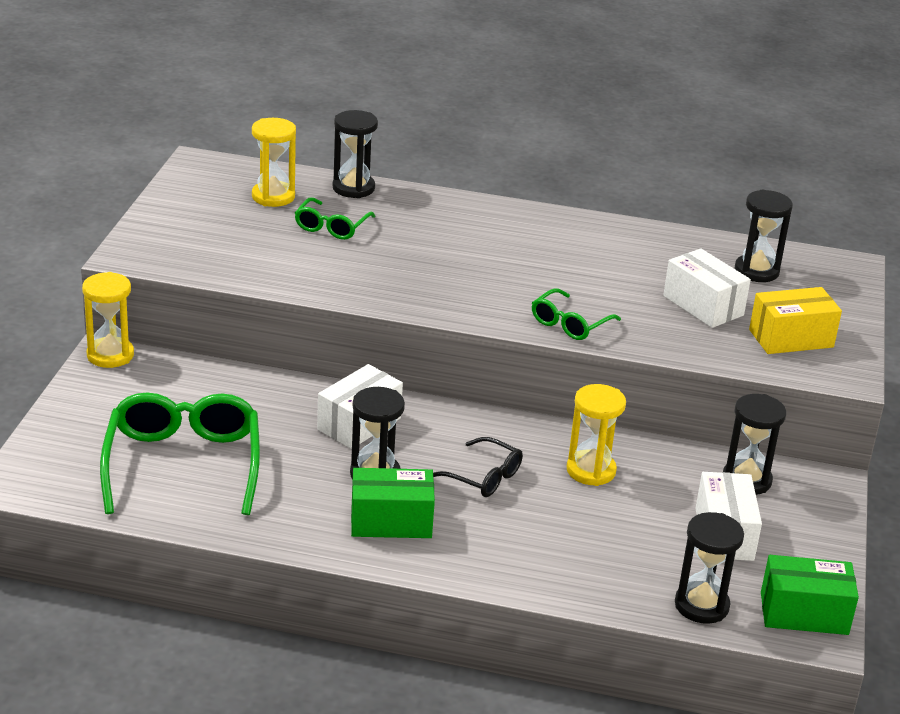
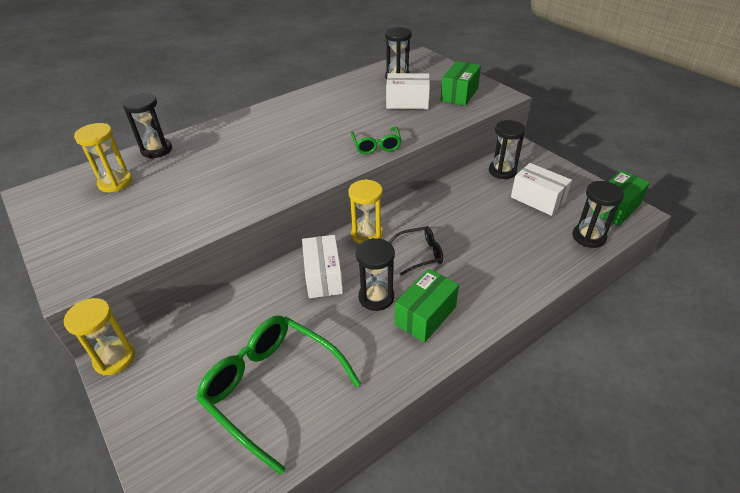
camera: 45 degrees left, 10 degrees up
green glasses [295,197,375,240] -> none
yellow hourglass [566,384,626,486] -> yellow hourglass moved to [348,179,383,244]
yellow box [749,287,842,354] -> green box [441,61,481,106]

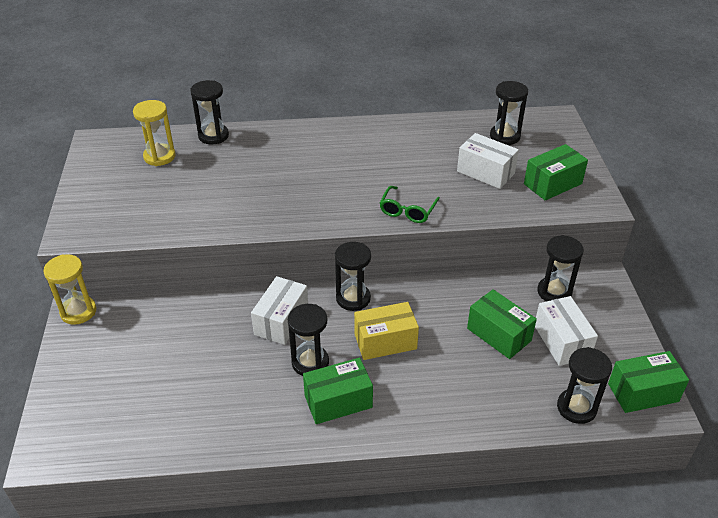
camera: 30 degrees right, 0 degrees up
green glasses [196,315,361,475] -> none
yellow hourglass [348,179,383,244] -> black hourglass [335,242,371,311]
black glasses [389,226,443,276] -> yellow box [354,302,419,360]
none -> green box [467,289,537,359]

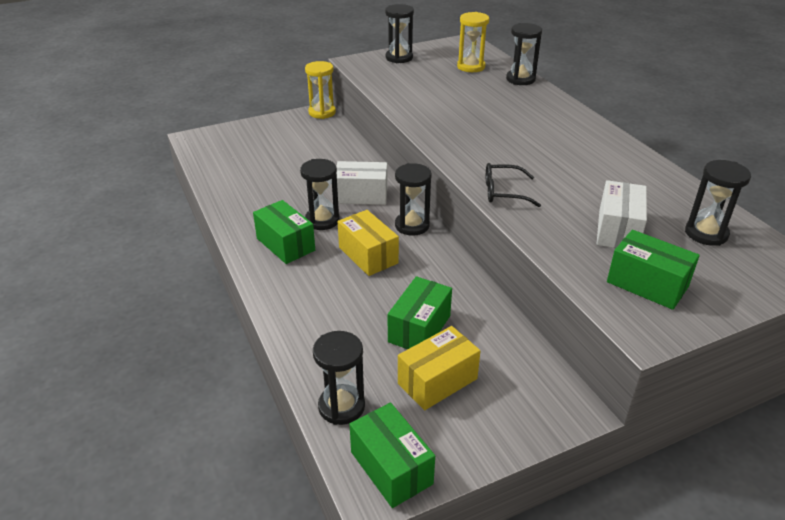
camera: 70 degrees right, 5 degrees down
green glasses [380,186,440,223] -> black glasses [486,163,541,207]
white box [535,296,598,366] -> yellow box [398,326,480,410]
black hourglass [537,235,584,301] -> black hourglass moved to [385,4,414,63]

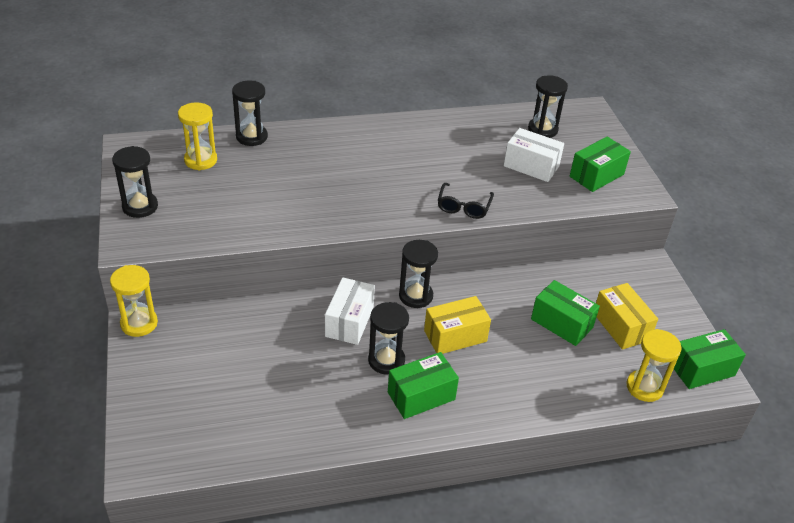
camera: 80 degrees left, 5 degrees up
black hourglass [313,331,365,425] -> yellow hourglass [626,329,682,402]

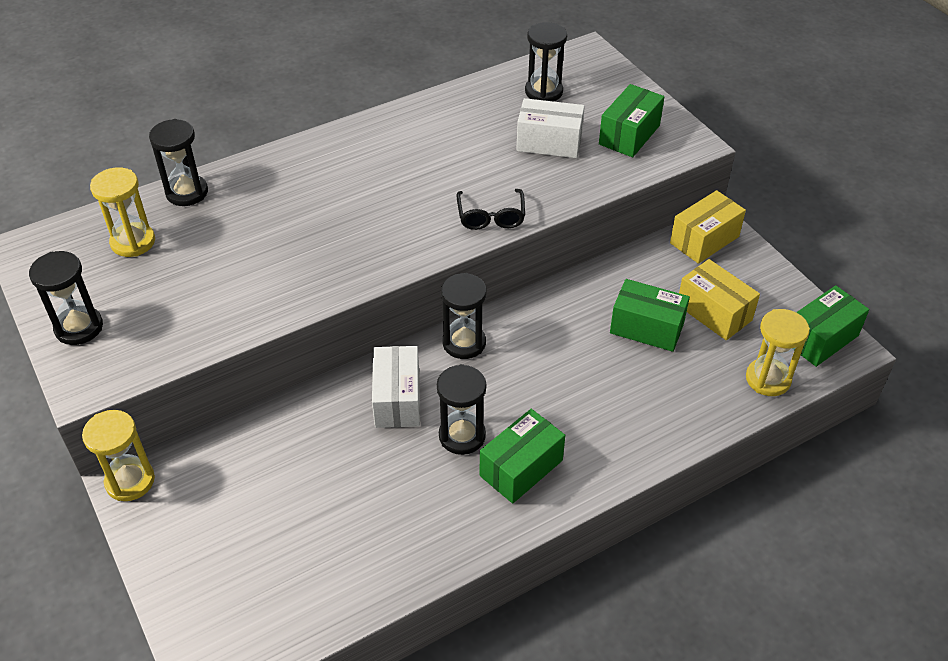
camera: 15 degrees left, 5 degrees up
yellow box [424,296,491,354] -> yellow box moved to [670,190,746,264]

